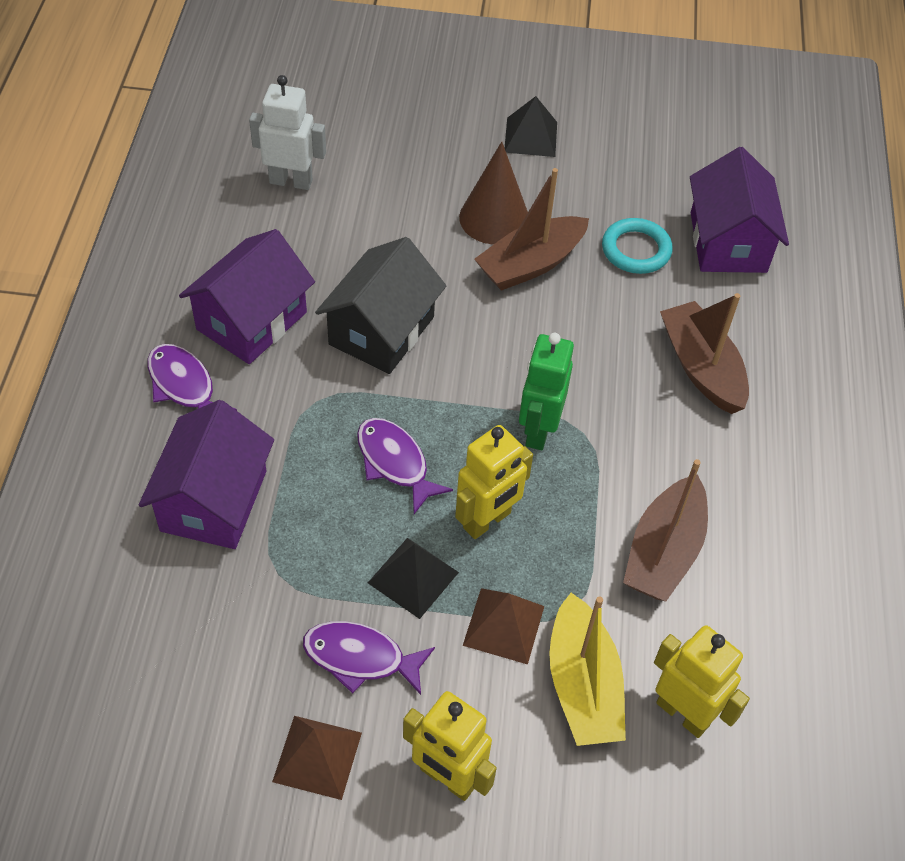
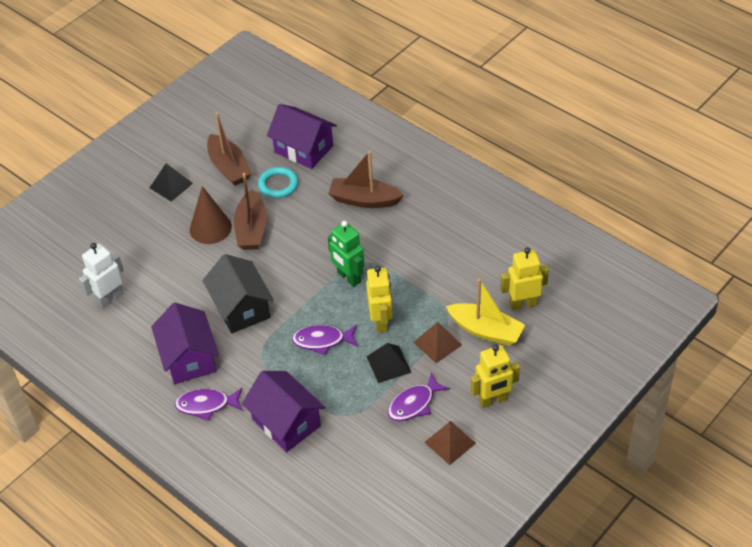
camera: 50 degrees left, 5 degrees down
brown boat [623,459,708,601] -> brown boat moved to [207,112,252,186]

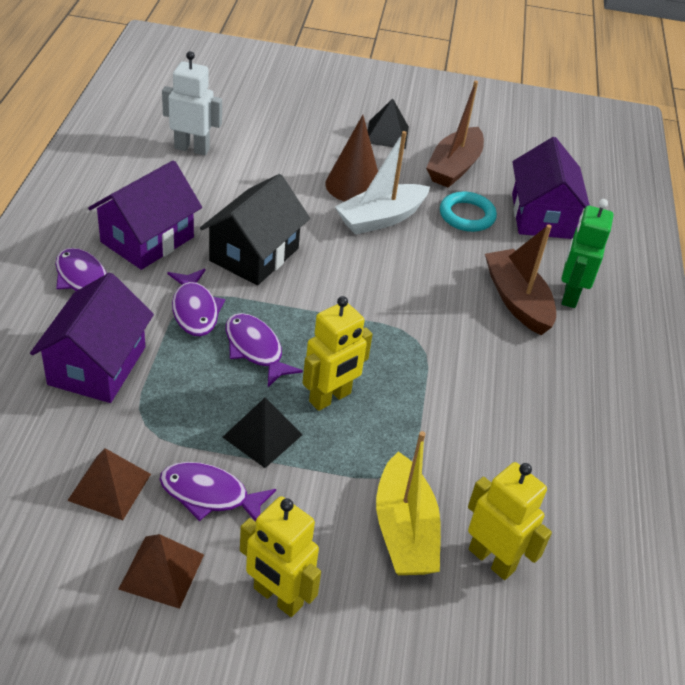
camera: 50 degrees right, 5 degrees down
brown boat [234,173,267,250] -> white boat [335,131,430,235]
green robot [328,221,365,287] -> green robot moved to [562,199,614,308]
brown pyramid [413,322,462,363] -> brown pyramid moved to [67,448,151,520]
none -> purple fish [168,269,225,336]

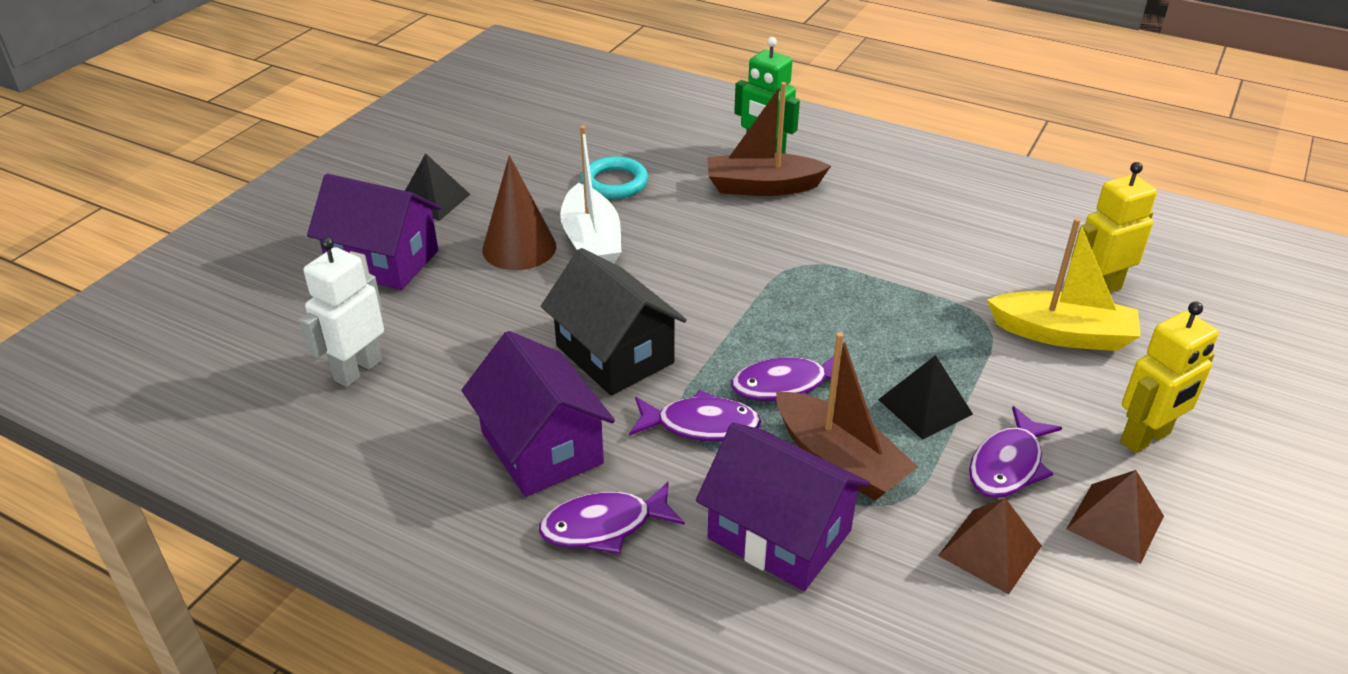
camera: 65 degrees left, 5 degrees down
yellow robot [303,296,373,411] -> none
brown boat [426,81,484,188] -> brown boat moved to [776,332,918,500]
purple house [512,137,590,239] -> purple house moved to [307,174,441,290]

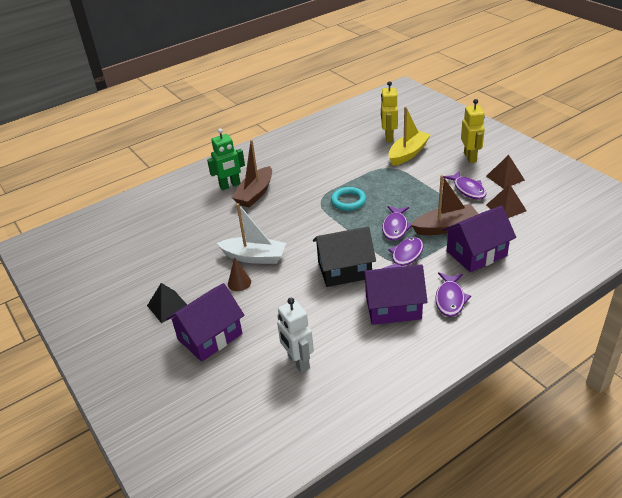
camera: 60 degrees left, 0 degrees up
brown cone [482,155,556,270] -> brown cone [228,257,251,291], size x0.58
turquoise ring [581,156,648,199] -> turquoise ring moved to [331,187,366,211]
black pyramid [878,355,973,440] -> none

